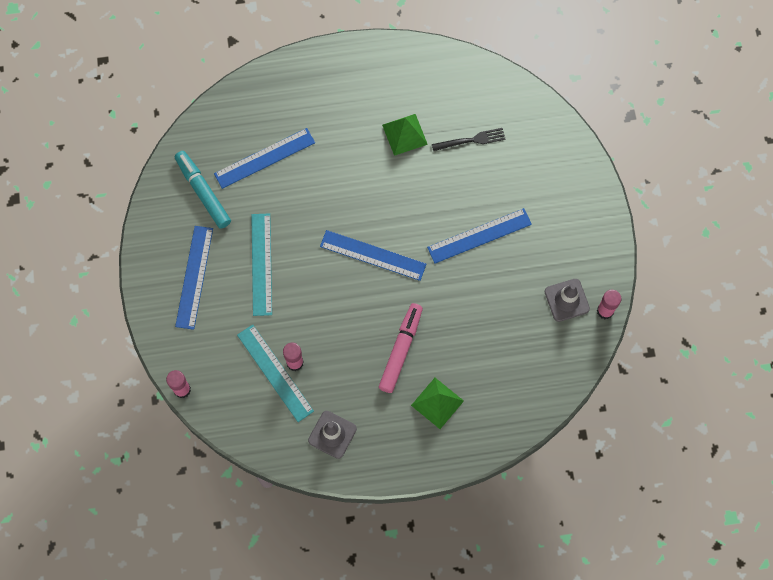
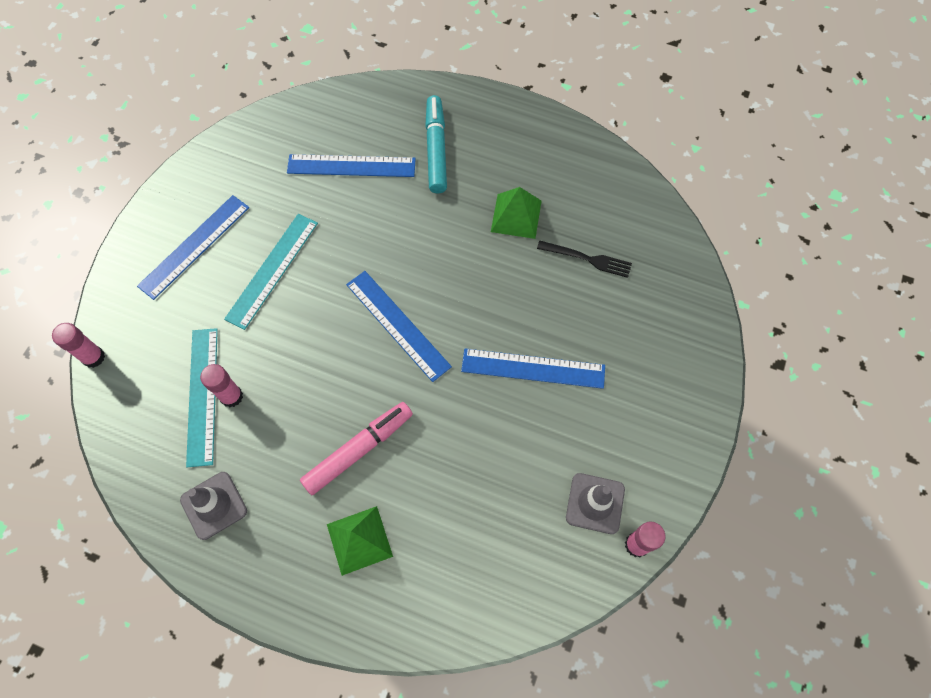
camera: 30 degrees right, 5 degrees down
turquoise marker [175,151,231,229] -> turquoise marker moved to [425,95,447,193]

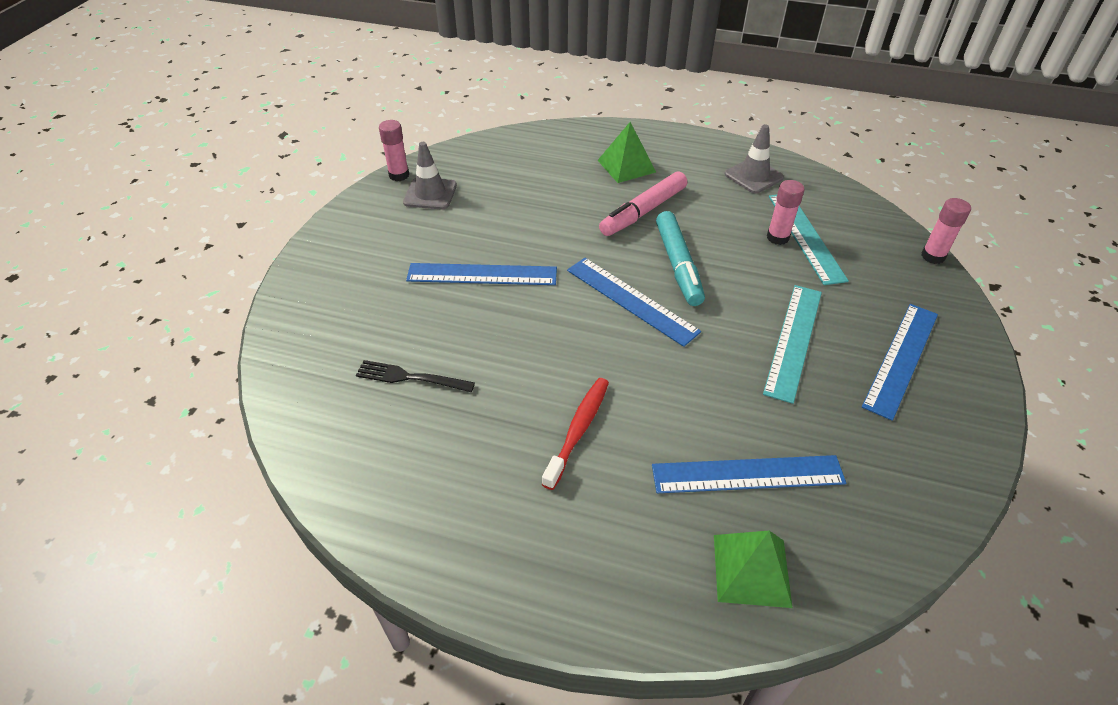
camera: 175 degrees right, 20 degrees down
turquoise marker [425,95,447,193] -> turquoise marker moved to [656,211,705,306]
green pyramid [491,187,541,239] -> green pyramid moved to [714,531,793,608]
none -> red toothbrush [542,378,609,490]

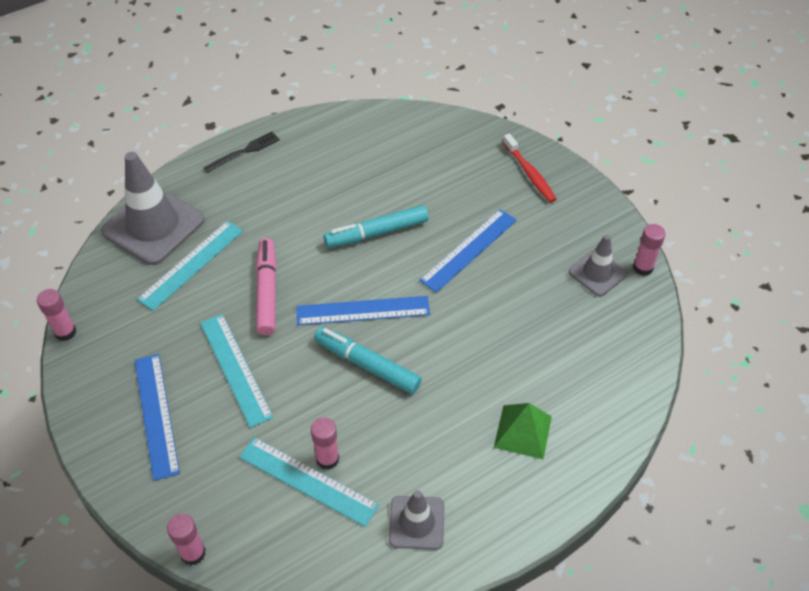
camera: 130 degrees right, 5 degrees up
black fork [356,360,475,392] -> black fork moved to [203,132,280,173]
red toothbrush [542,378,609,490] -> red toothbrush moved to [503,134,557,203]
pink marker [599,171,687,236] -> pink marker moved to [256,238,276,335]
blue ruler [652,455,846,493] -> turquoise ruler [137,221,243,311]
green pyramid [714,531,793,608] -> grey traffic cone [101,152,205,265]
none -> pink glue stick [37,289,76,341]
none -> turquoise marker [324,205,429,248]

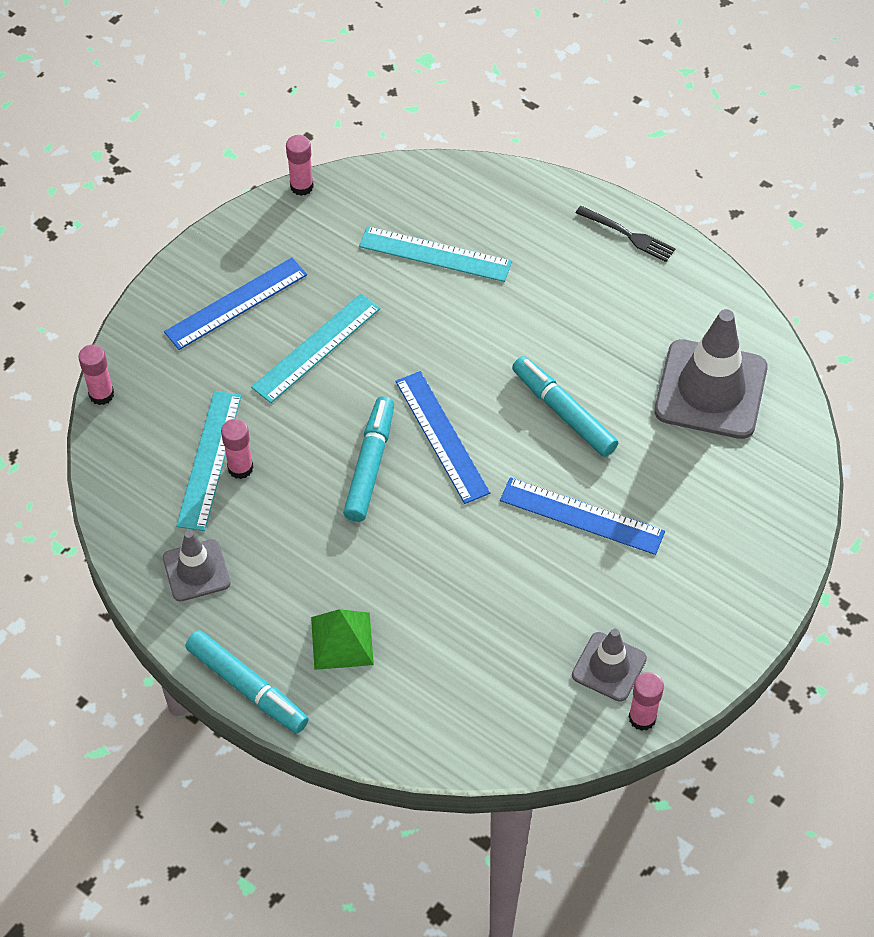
camera: 70 degrees right, 5 degrees up
grey traffic cone [101,152,205,265] -> grey traffic cone moved to [654,309,768,439]
pink marker [256,238,276,335] -> none
red toothbrush [503,134,557,203] -> none
none -> turquoise marker [185,630,309,733]

